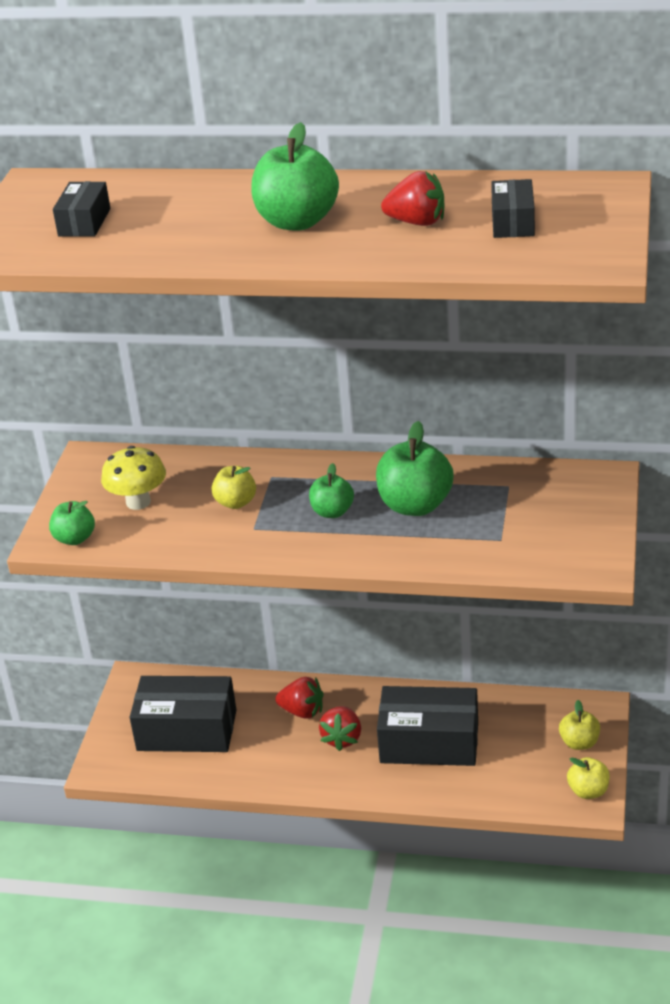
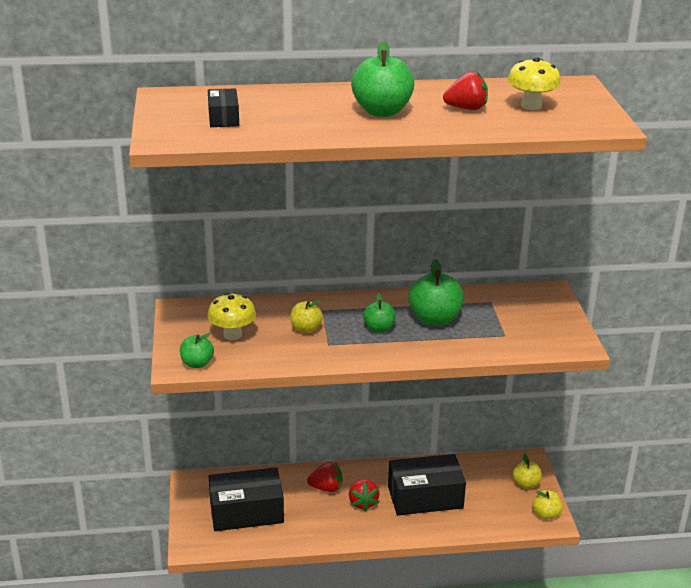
camera: 20 degrees left, 5 degrees down
black box [491,179,535,238] -> yellow mushroom [507,57,561,110]

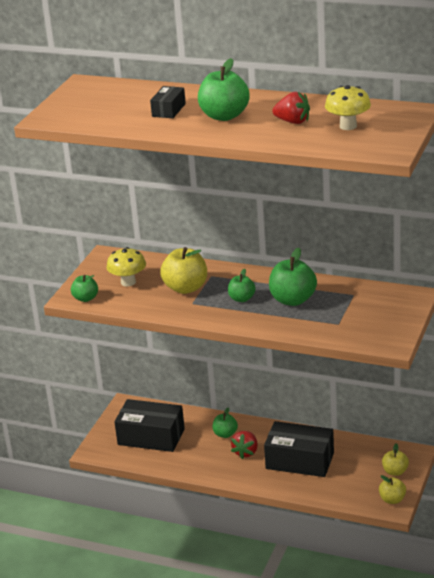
camera: 30 degrees right, 0 degrees up
black box [208,88,239,127] -> black box moved to [150,86,186,118]
yellow apple [290,300,323,333] -> yellow apple [160,247,207,294], size x1.71
red strawberry [307,462,343,492] -> green apple [213,408,238,438]

